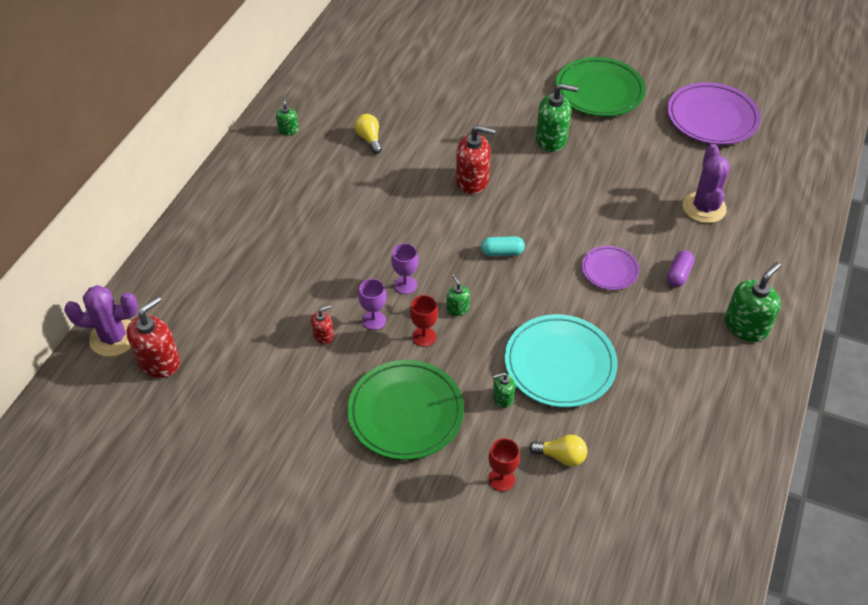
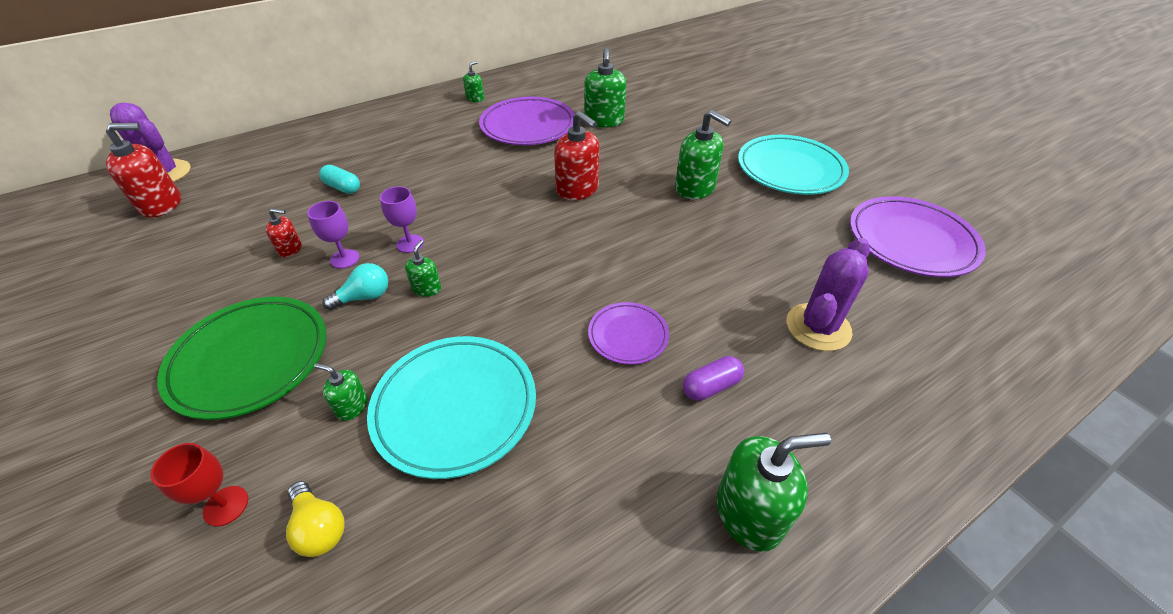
camera: 35 degrees right, 5 degrees down
yellow light bulb [355,114,382,154] -> purple plate [479,97,575,145]
red goblet [410,295,438,347] -> turquoise light bulb [322,263,388,310]
turquoise capsule [481,236,525,256] -> turquoise capsule moved to [319,165,360,194]
green plate [556,57,646,117] -> turquoise plate [738,135,849,195]
none -> green soap dispenser [584,48,626,128]

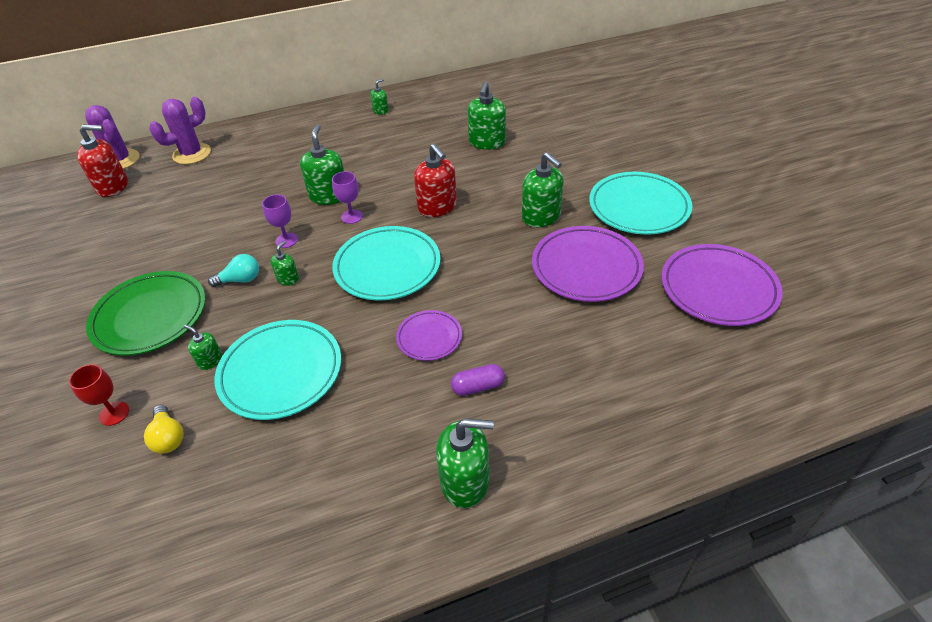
camera: 15 degrees right, 0 degrees up
red soap dispenser [266,208,302,257] -> none
purple goblet [307,201,359,269] -> purple goblet moved to [332,171,363,224]
turquoise capsule [319,165,360,194] -> none
purple plate [479,97,575,145] -> purple plate moved to [532,226,644,302]
purple cactus [787,238,870,351] -> purple cactus moved to [149,97,211,164]
none -> green soap dispenser [300,124,344,205]
none -> turquoise plate [332,226,440,300]

